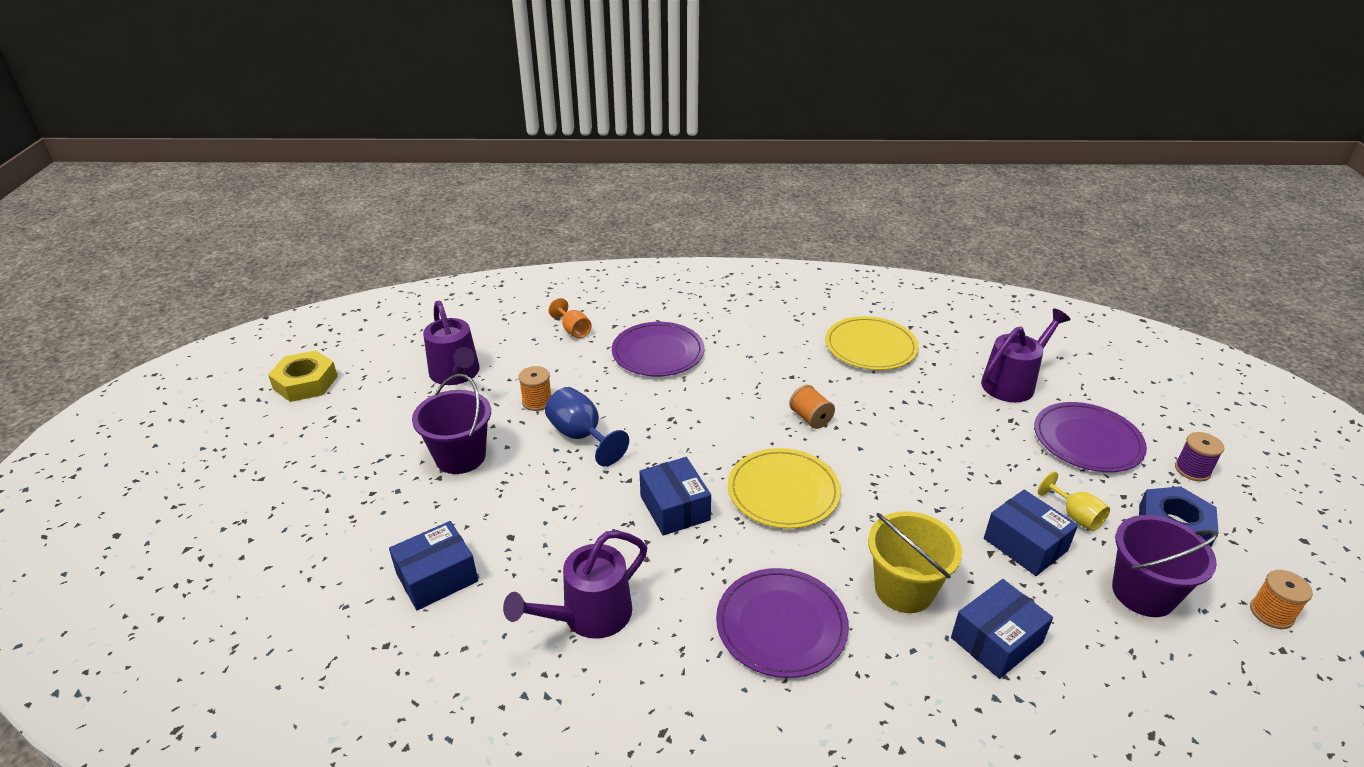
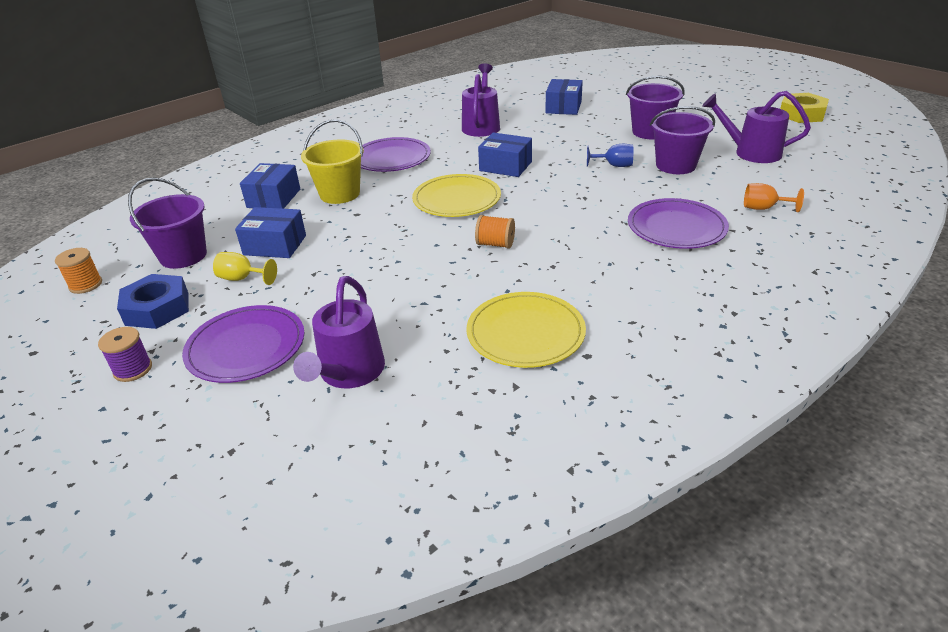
camera: 140 degrees right, 0 degrees up
orange spool [519,366,551,411] -> purple bucket [650,106,715,174]
blue goblet [545,387,629,466] -> blue goblet [587,144,633,167], size x0.65

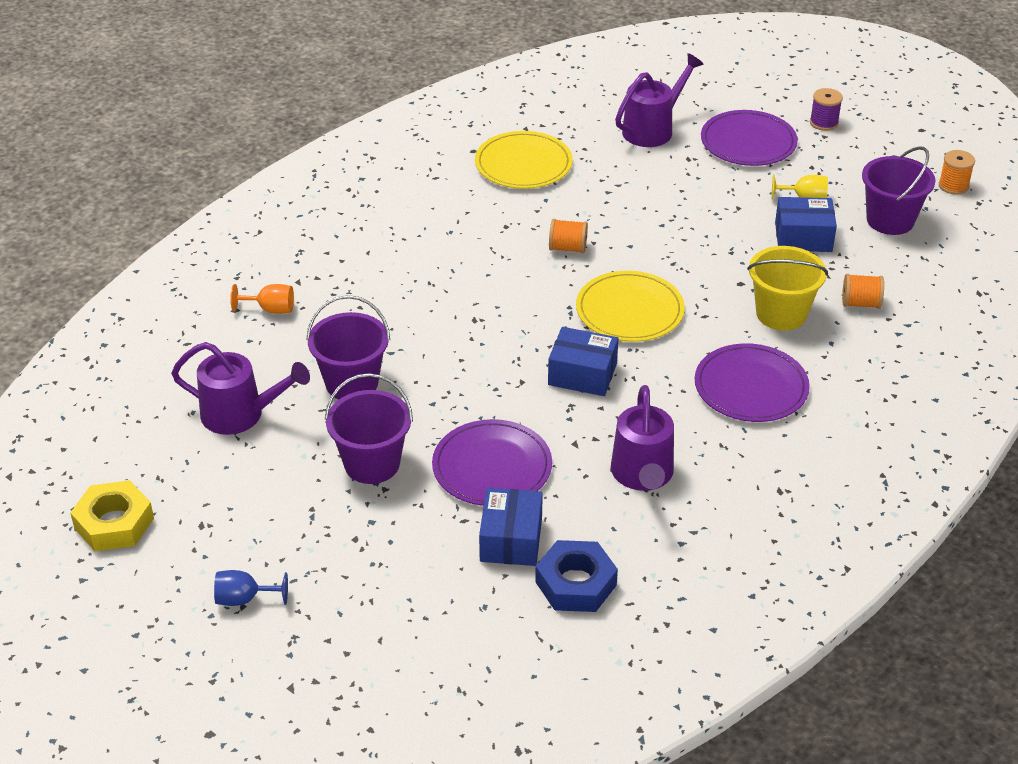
camera: 170 degrees right, 5 degrees up
blue nut [117,274,189,329] -> blue nut moved to [535,540,618,612]
blue box [240,163,300,209] -> orange spool [842,274,884,309]
purple watering can [293,276,385,388] -> purple watering can turned 45 degrees clockwise [615,53,704,147]
blue goblet [587,144,633,167] -> blue goblet moved to [214,570,288,606]
purple plate [628,198,729,249] -> purple plate moved to [432,419,552,506]

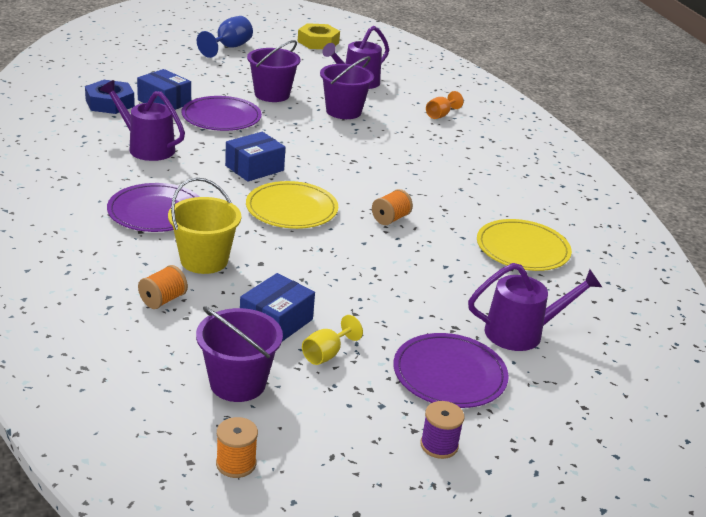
camera: 120 degrees right, 10 degrees down
blue goblet [214,570,288,606] -> blue goblet [197,16,253,58], size x1.53
purple watering can [615,53,704,147] -> purple watering can turned 90 degrees counterclockwise [468,263,602,351]

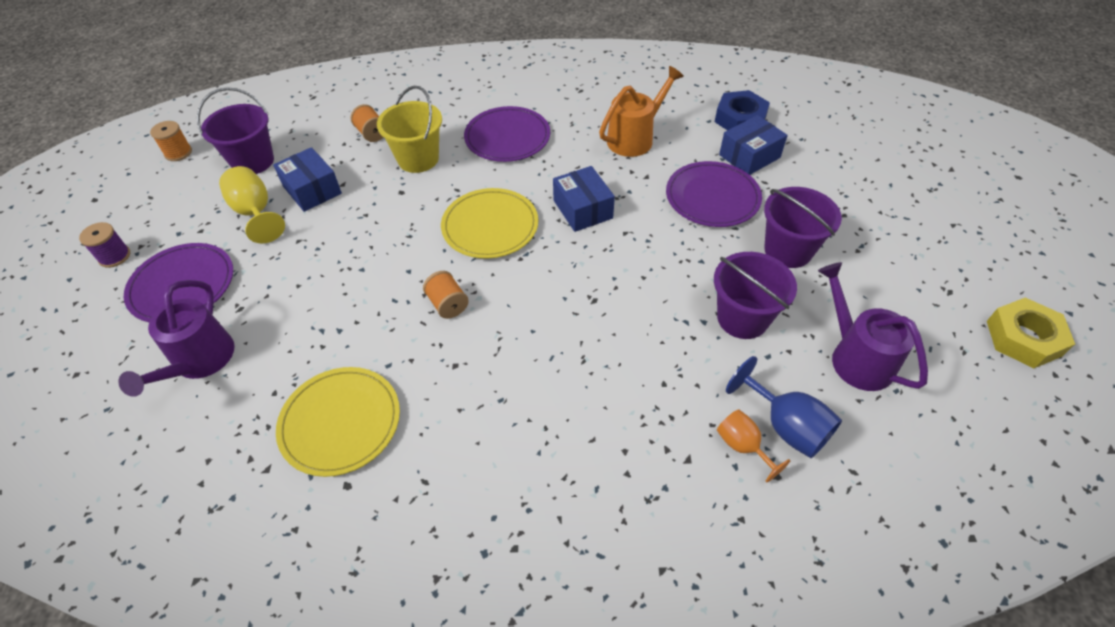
camera: 110 degrees right, 20 degrees up
purple watering can [100,80,185,161] -> orange watering can [599,66,684,157]
blue goblet [197,16,253,58] -> blue goblet moved to [726,356,842,458]
yellow goblet [302,315,363,365] -> yellow goblet [219,166,285,244], size x1.53

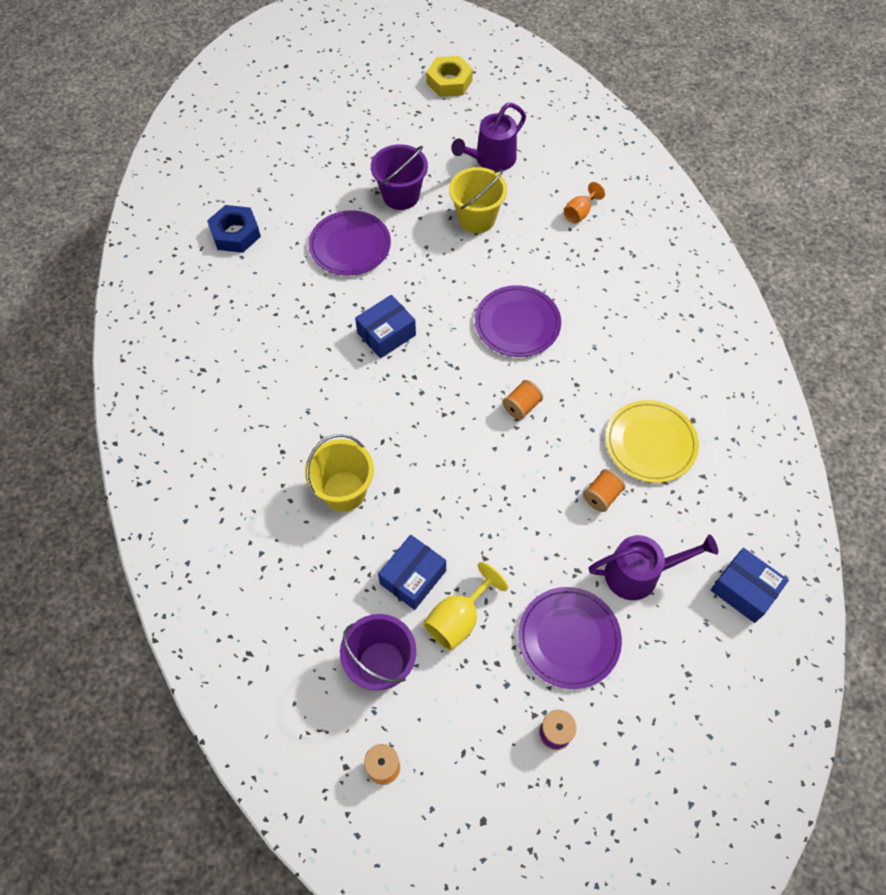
camera: 105 degrees left, 10 degrees up
orange spool [351,104,383,142] -> orange spool moved to [583,469,625,512]
yellow plate [441,188,538,258] -> none
purple plate [464,106,550,162] -> purple plate moved to [475,285,561,357]
orange watering can [599,66,684,157] -> none
purple bucket [714,252,797,339] -> yellow bucket [449,167,507,233]
blue box [719,115,788,175] -> blue box moved to [711,548,789,623]
blue goblet [726,356,842,458] -> none

